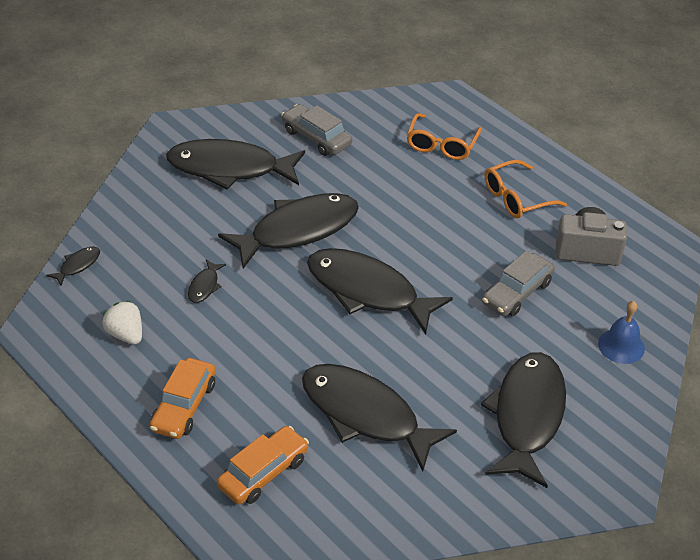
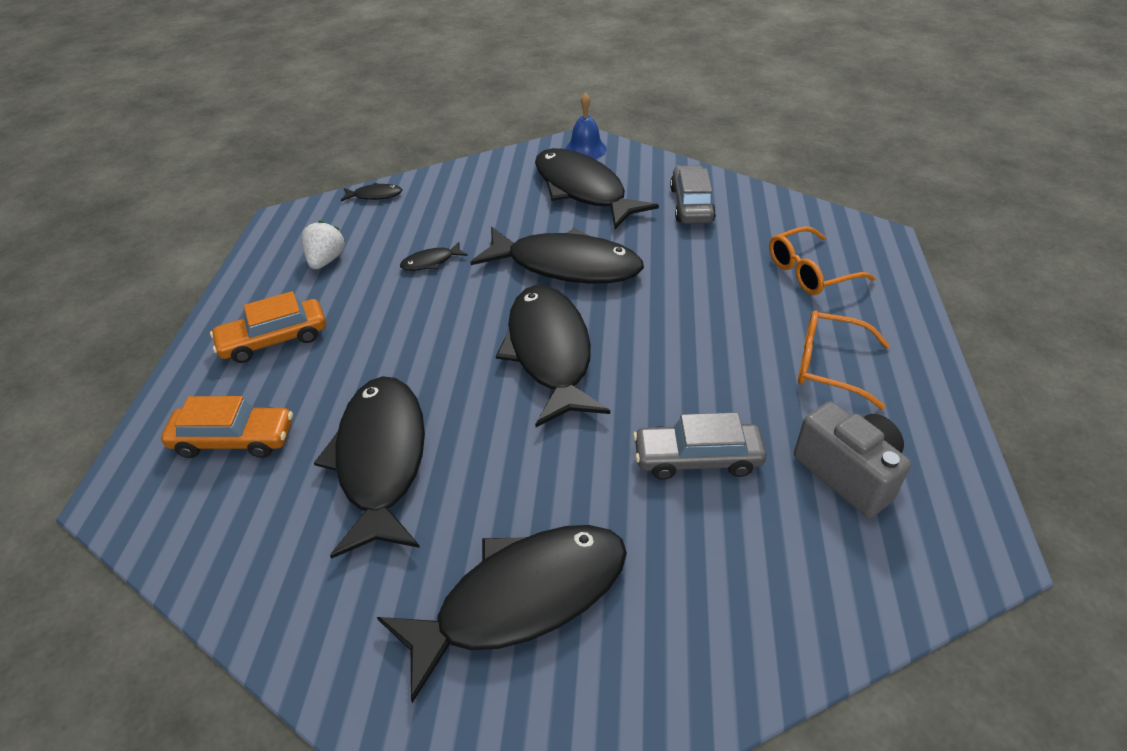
camera: 50 degrees right, 0 degrees up
blue bell [598,301,645,364] -> blue bell moved to [565,92,607,159]

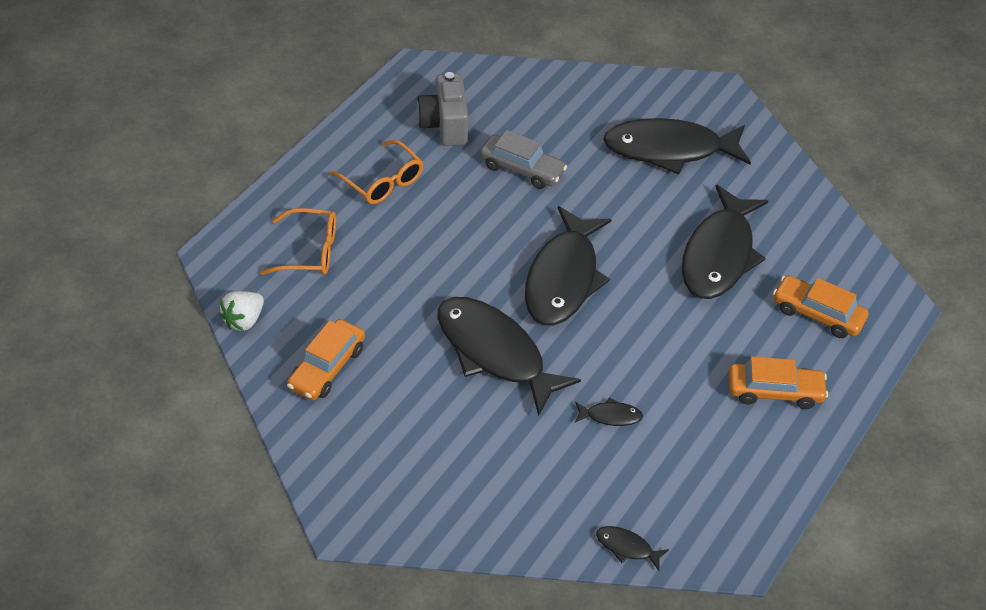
camera: 155 degrees left, 5 degrees up
white strawberry [302,221,345,269] -> white strawberry moved to [219,291,264,331]
black fish [535,148,659,229] -> none
blue bell [565,92,607,159] -> none
grey car [670,165,716,224] -> orange car [287,319,365,400]

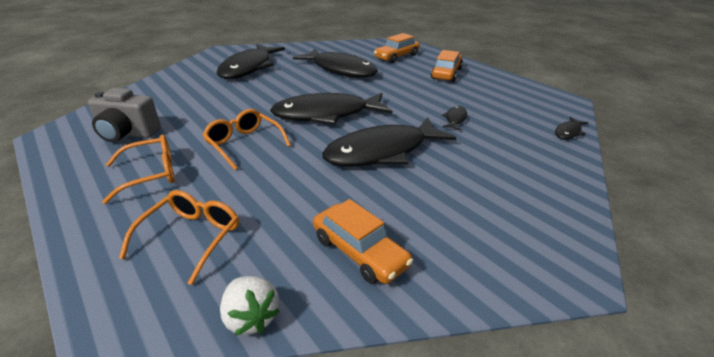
camera: 70 degrees left, 15 degrees down
grey car [480,130,567,189] -> none
black fish [525,206,612,325] -> black fish turned 135 degrees clockwise [270,93,392,125]
none -> orange glasses [203,109,291,170]

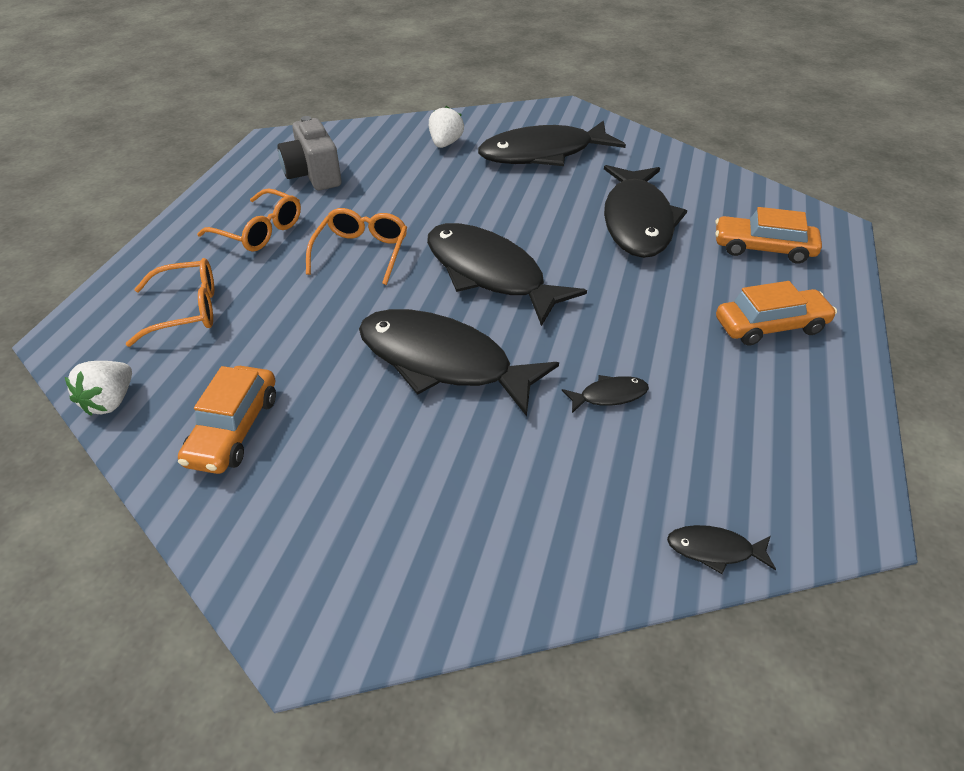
camera: 55 degrees right, 10 degrees up
none -> white strawberry [429,106,464,148]

